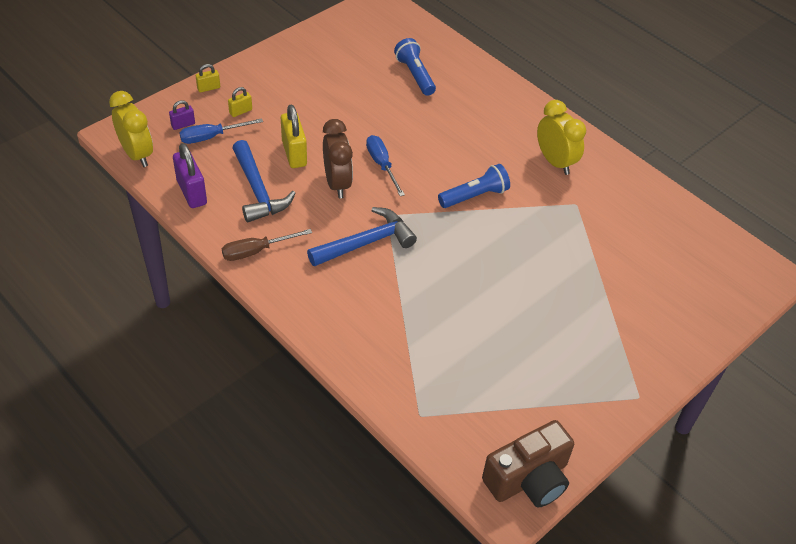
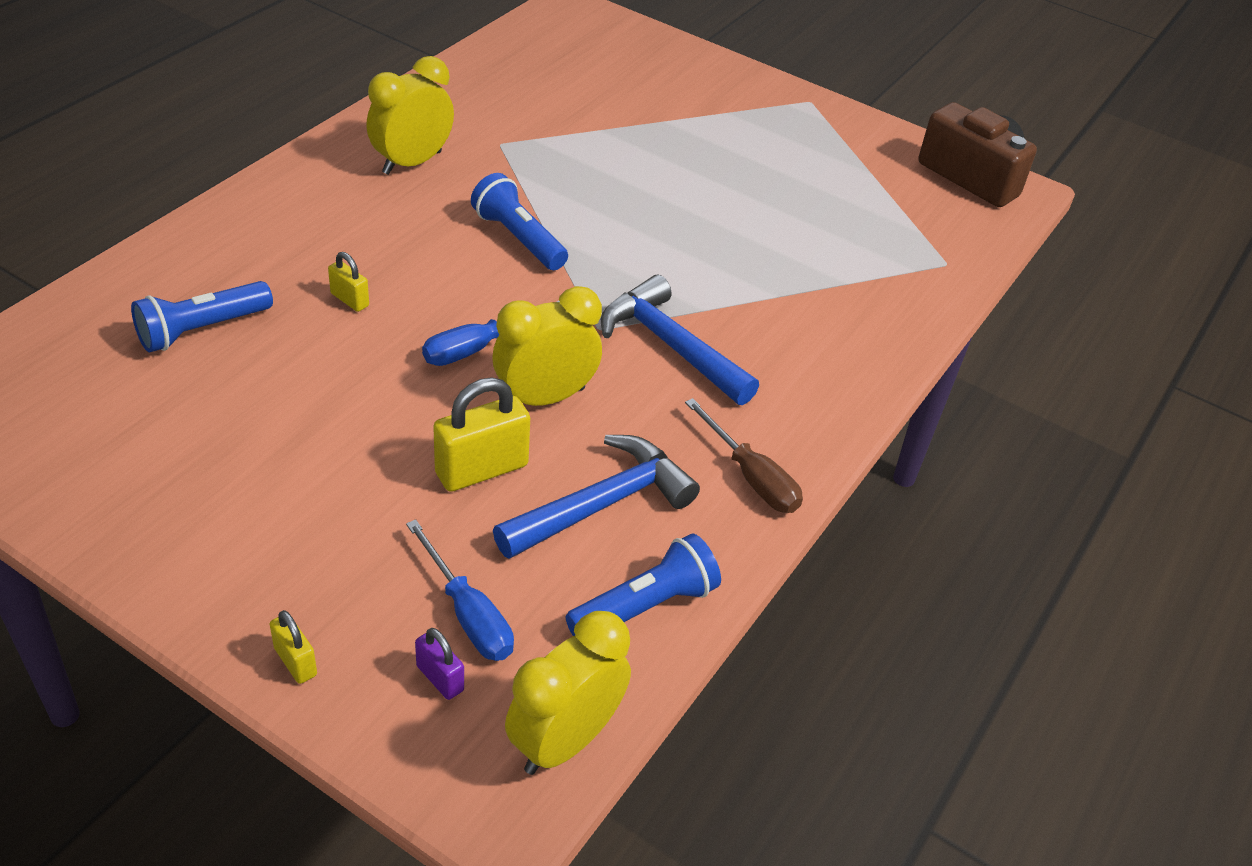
camera: 105 degrees left, 5 degrees down
purple padlock [173,143,207,208] -> blue flashlight [566,534,721,636]
yellow padlock [228,87,252,117] -> yellow padlock moved to [328,252,369,312]
brown clock [323,119,353,198] -> yellow clock [492,286,602,406]

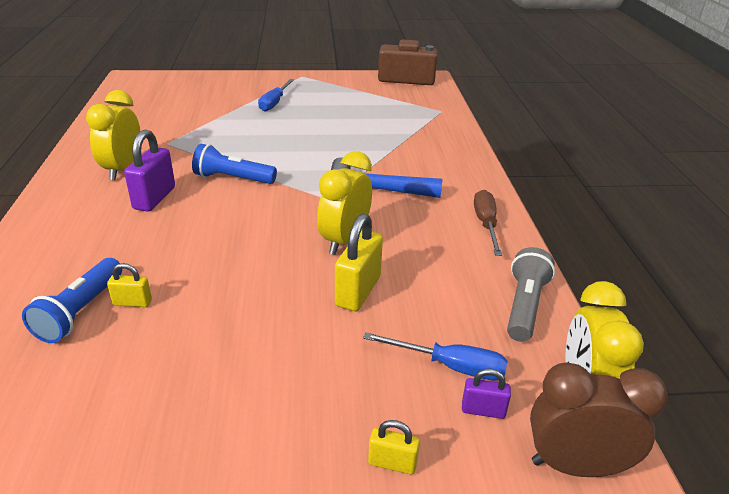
camera: 35 degrees left, 10 degrees down
yellow padlock [328,252,369,312] -> yellow padlock moved to [107,263,152,307]
blue screwdriver [422,301,560,366] -> blue screwdriver moved to [258,79,294,112]
blue hammer [493,435,700,559] -> none
blue flashlight [566,534,721,636] -> grey flashlight [507,247,555,342]
brown screwdriver [685,398,803,513] -> brown screwdriver turned 105 degrees counterclockwise [474,190,502,256]
none -> purple padlock [124,130,175,212]
none -> brown clock [530,362,668,477]

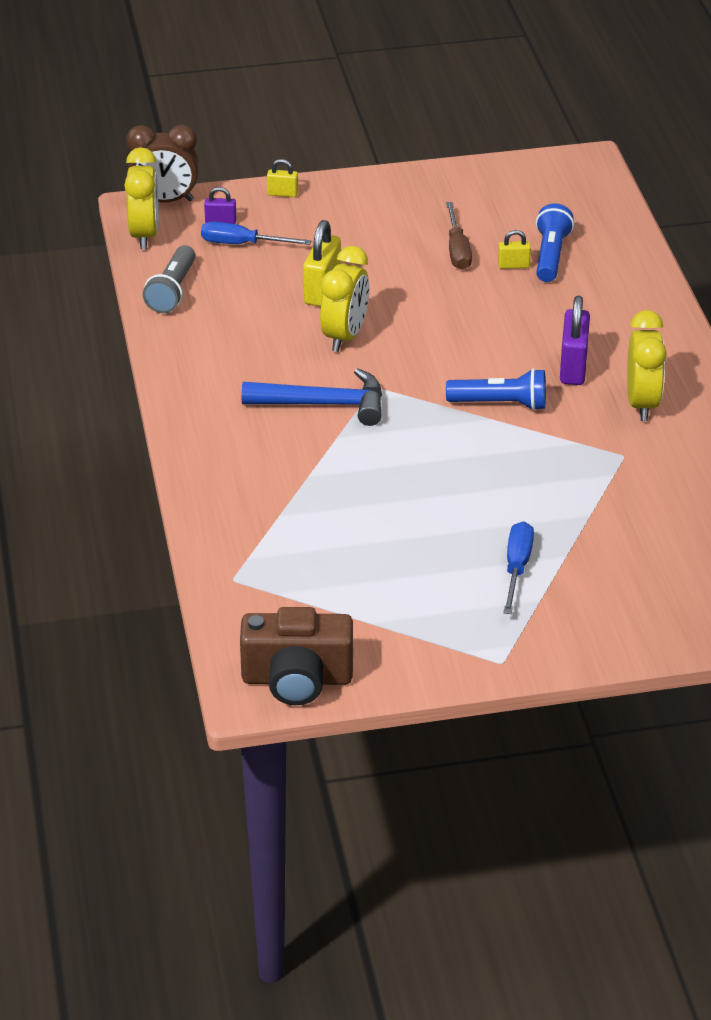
camera: 175 degrees right, 5 degrees up
brown screwdriver [474,190,502,256] -> brown screwdriver moved to [446,202,472,270]

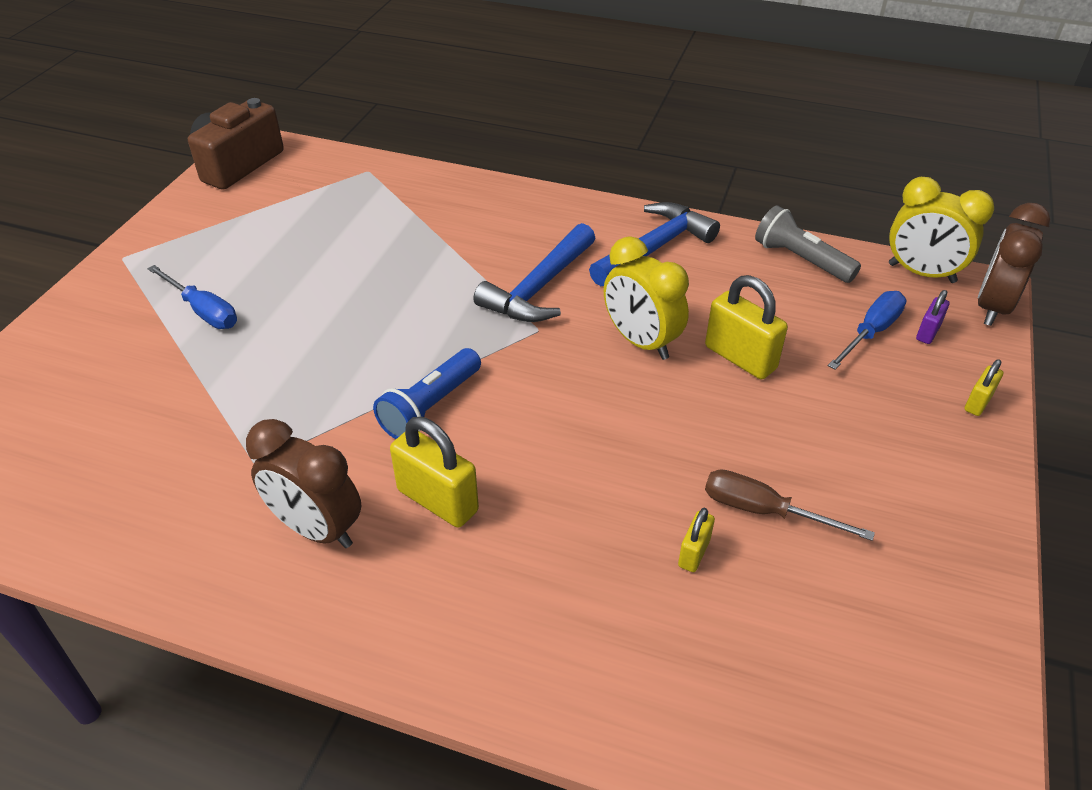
camera: 120 degrees right, 5 degrees up
blue flashlight [536,204,574,282] -> none
purple padlock [560,296,590,385] -> yellow padlock [390,417,479,528]
yellow clock [627,310,667,421] -> brown clock [246,419,361,548]
none -> blue hammer [589,202,720,286]

